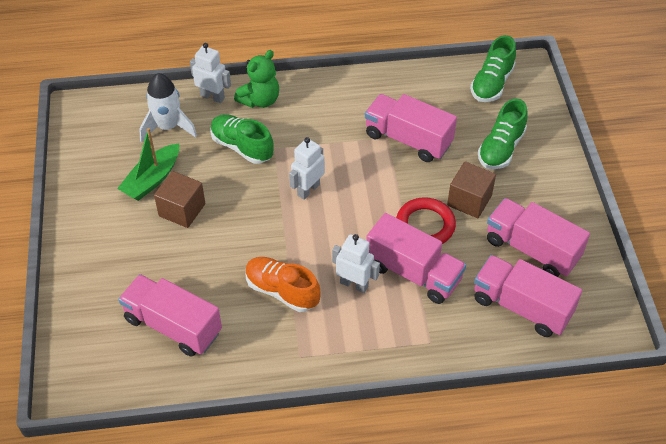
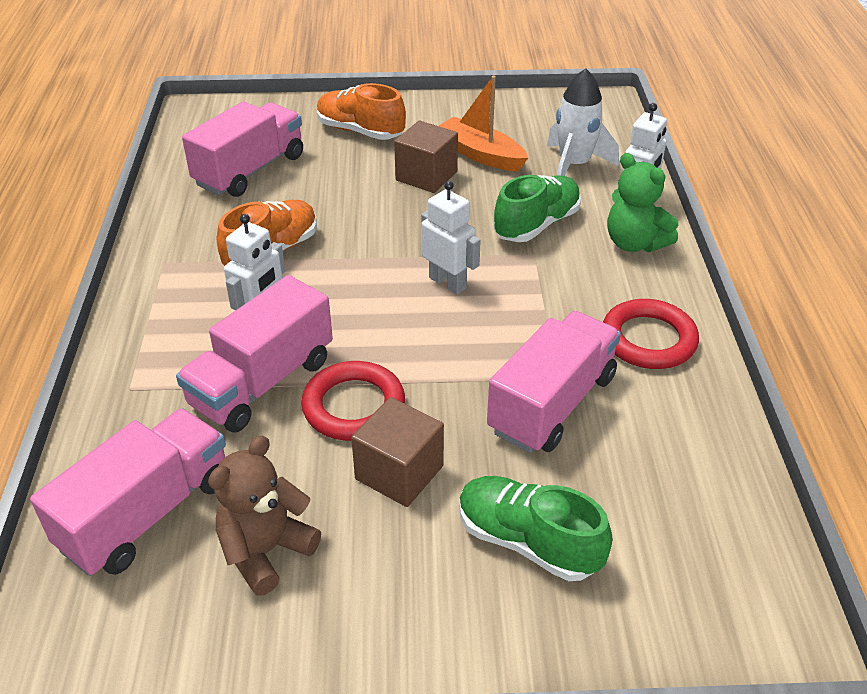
camera: 95 degrees right, 10 degrees down
green boat [117,128,179,201] -> orange boat [439,76,528,171]
green shoe [470,35,516,102] -> none
pink truck [487,198,590,277] -> brown teddy bear [208,436,321,596]
none -> orange shoe [317,83,406,140]
none -> red ring [603,299,699,369]

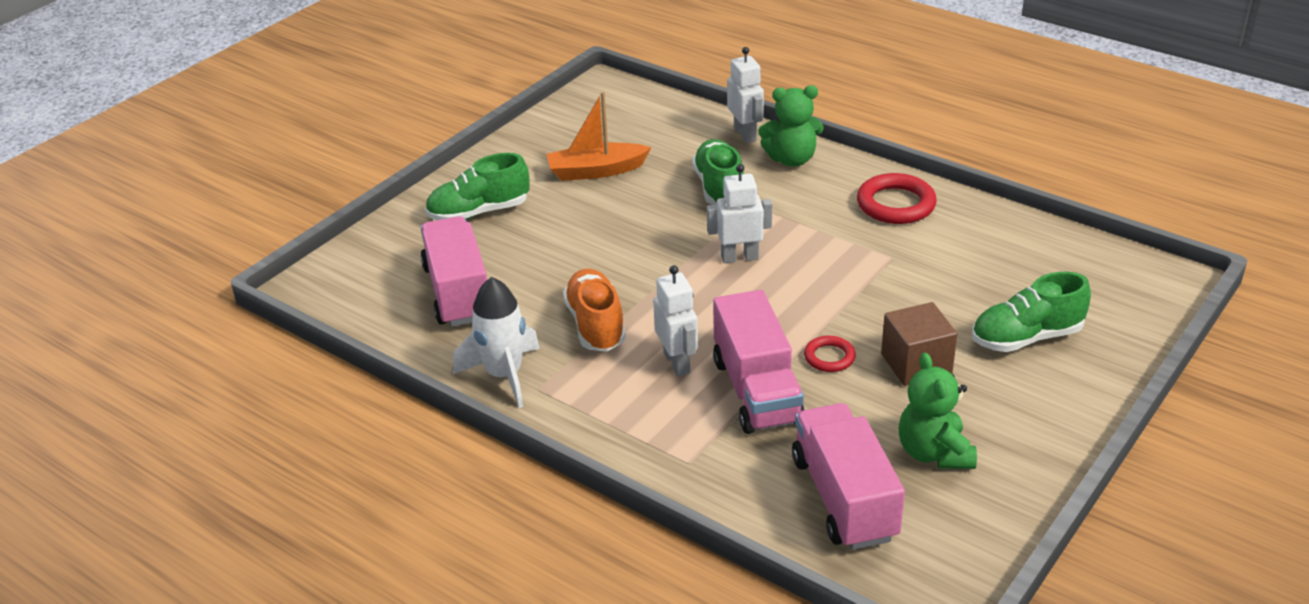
camera: 50 degrees left, 5 degrees down
brown teddy bear [208,436,321,596] -> green teddy bear [899,353,977,469]
red ring [301,361,405,441] -> red ring [804,336,856,372], size x0.57
orange shoe [317,83,406,140] -> green shoe [425,153,530,220]
brown cube [394,121,458,193] -> none
pink truck [487,311,621,453] -> none
white rocket [547,68,619,176] -> white rocket moved to [453,277,540,408]

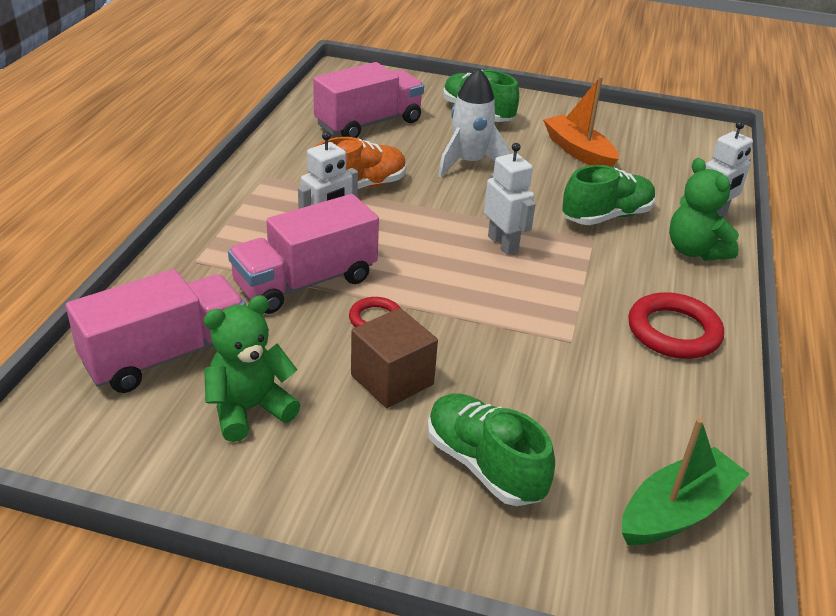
camera: 65 degrees right, 0 degrees up
white rocket [453,277,540,408] -> white rocket moved to [438,68,511,177]
none -> green boat [622,418,749,545]

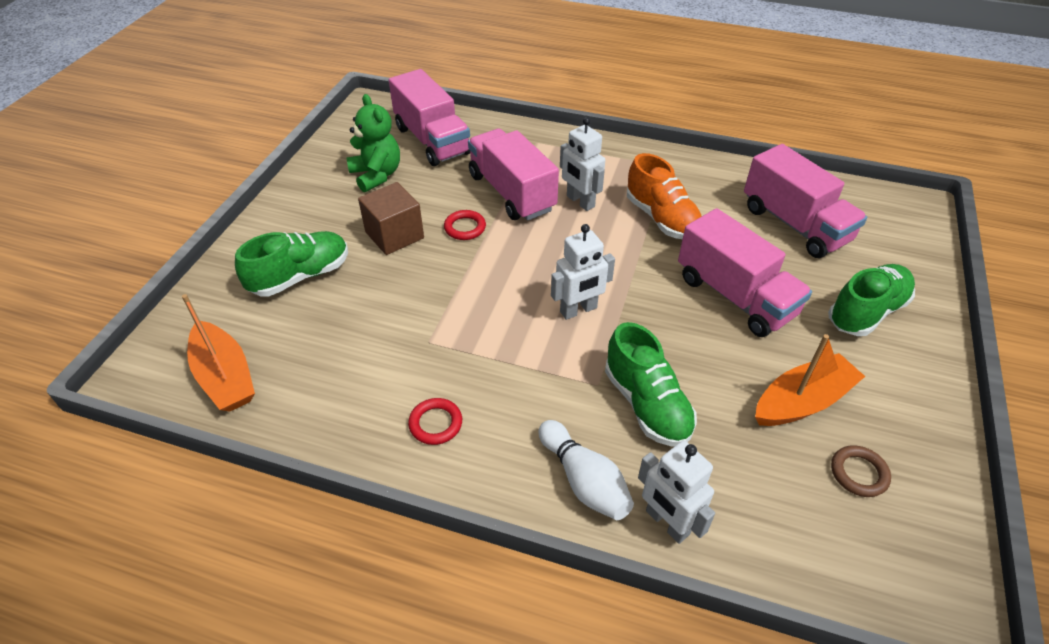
camera: 95 degrees right, 10 degrees up
white rocket [438,68,511,177] -> pink truck [678,208,812,337]
green boat [622,418,749,545] -> orange boat [182,294,255,412]
red ring [628,292,724,359] -> red ring [408,398,462,445], size x0.57
green teddy bear [669,158,739,261] -> white bowling pin [539,420,634,520]
none -> brown ring [831,445,891,497]

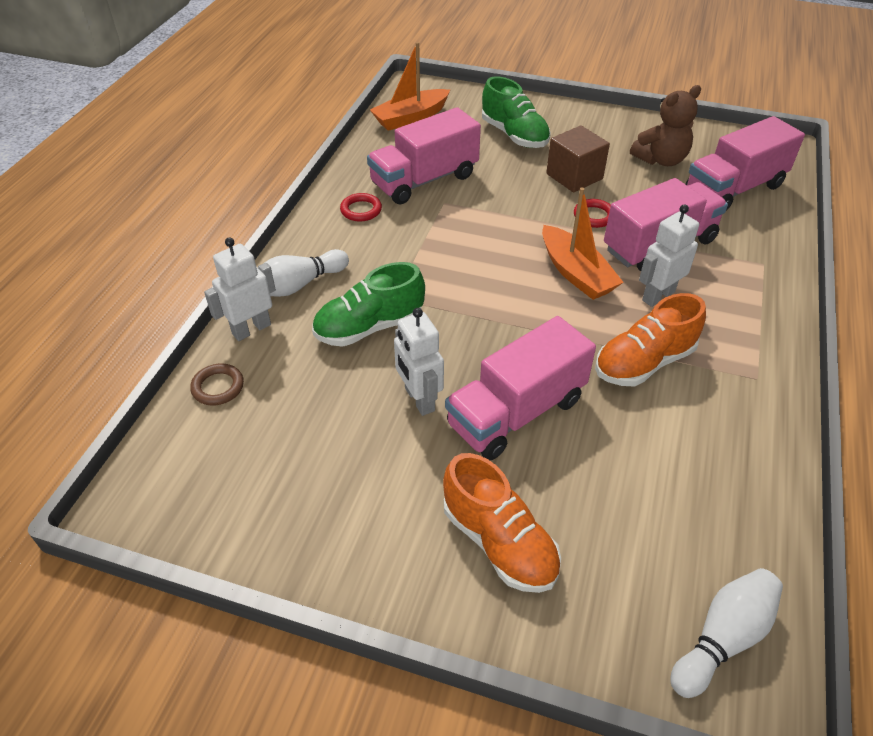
camera: 90 degrees right, 0 degrees up
green teddy bear [347,94,400,192] -> brown teddy bear [630,85,701,166]
white robot [551,224,615,320] -> white robot moved to [394,308,444,416]
pink truck [744,144,867,258] -> pink truck moved to [367,107,481,204]
orange boat [755,334,865,426] -> orange boat moved to [542,188,624,300]
green shoe [828,264,915,336] -> orange shoe [443,453,561,593]
brown ring [831,445,891,497] -> brown ring moved to [190,364,244,405]
none -> white bowling pin [670,568,783,698]

